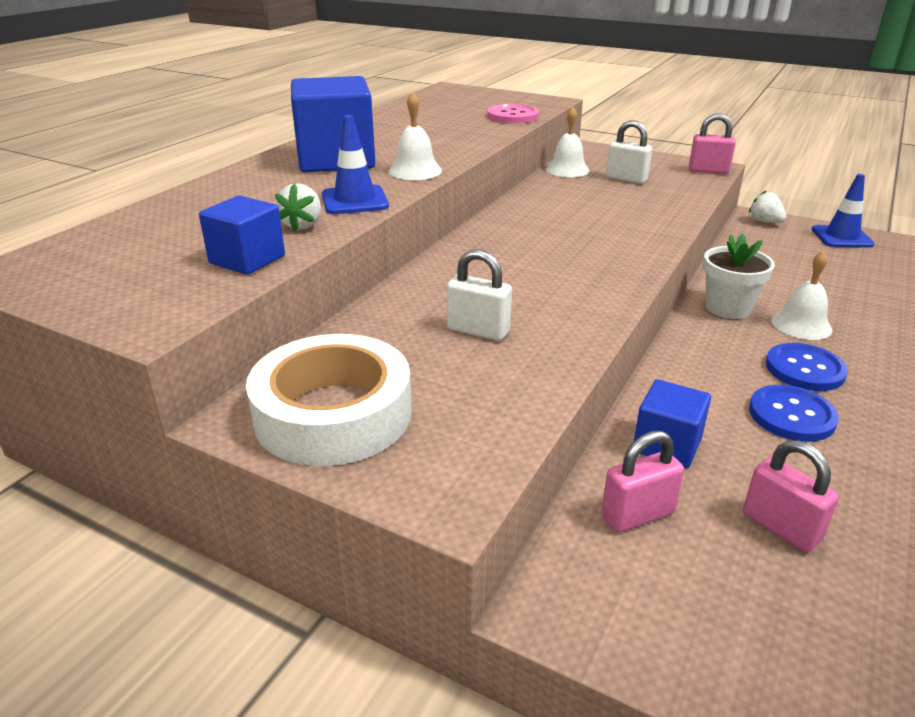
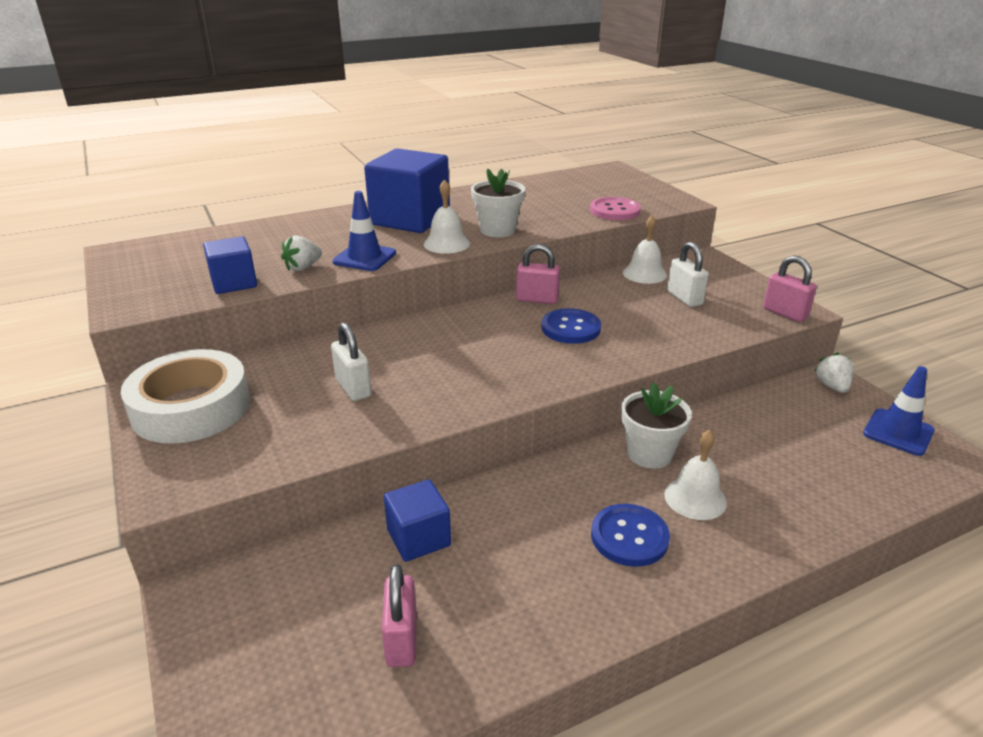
camera: 35 degrees right, 0 degrees up
pink padlock [601,431,684,532] -> pink padlock moved to [516,244,560,304]
blue button [749,385,839,442] -> blue button moved to [541,308,601,344]
none -> white flower pot [471,169,525,237]

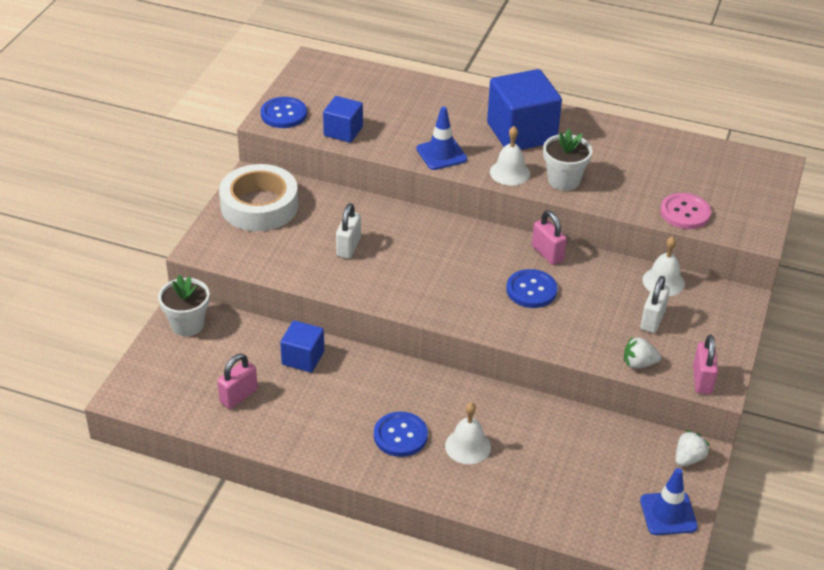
camera: 45 degrees right, 10 degrees up
white strawberry [281,236,322,271] -> white strawberry moved to [624,336,661,369]
white flower pot [621,382,692,469] -> white flower pot moved to [158,275,209,336]
none -> blue button [261,97,307,128]

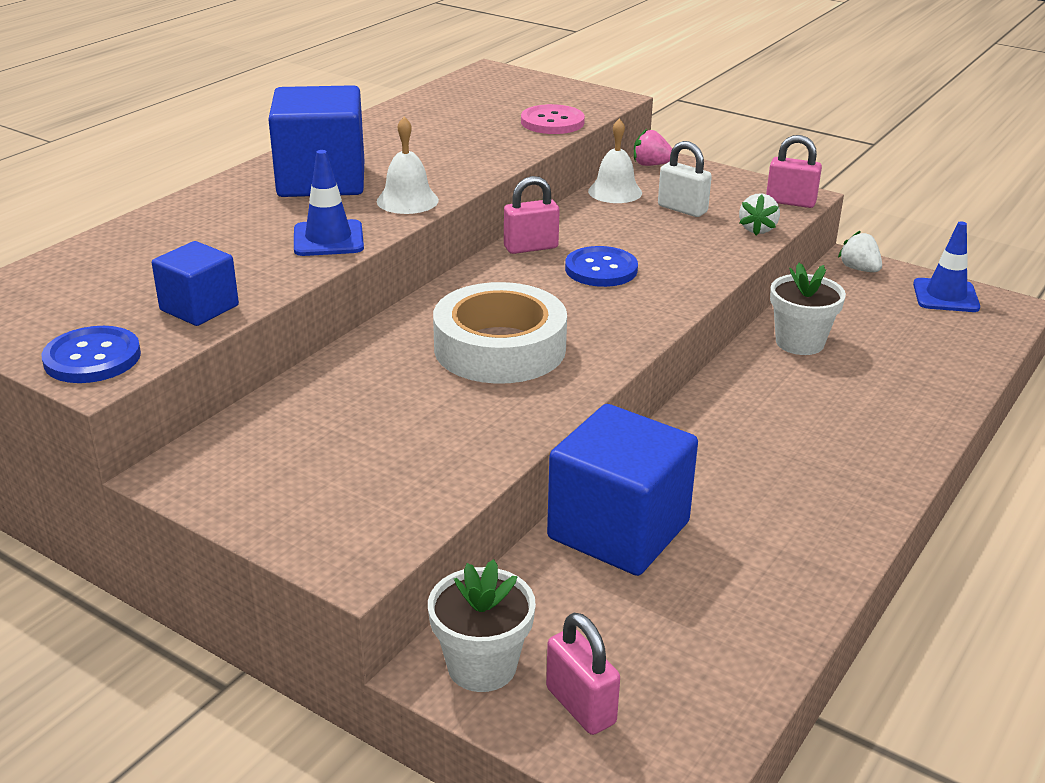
camera: 75 degrees left, 10 degrees down
pink padlock [217,354,258,409] -> pink padlock moved to [546,613,620,735]
white tape [219,164,298,231] -> white tape moved to [433,282,567,384]
blue cube [280,320,324,373] -> blue cube [547,404,698,576], size x1.80
white padlock [336,203,361,259] -> none
blue button [374,412,428,457] -> none
white bell [445,403,491,464] -> none
white flower pot [543,129,592,191] -> white flower pot moved to [770,263,846,355]
none -> pink strawberry [634,129,672,166]

